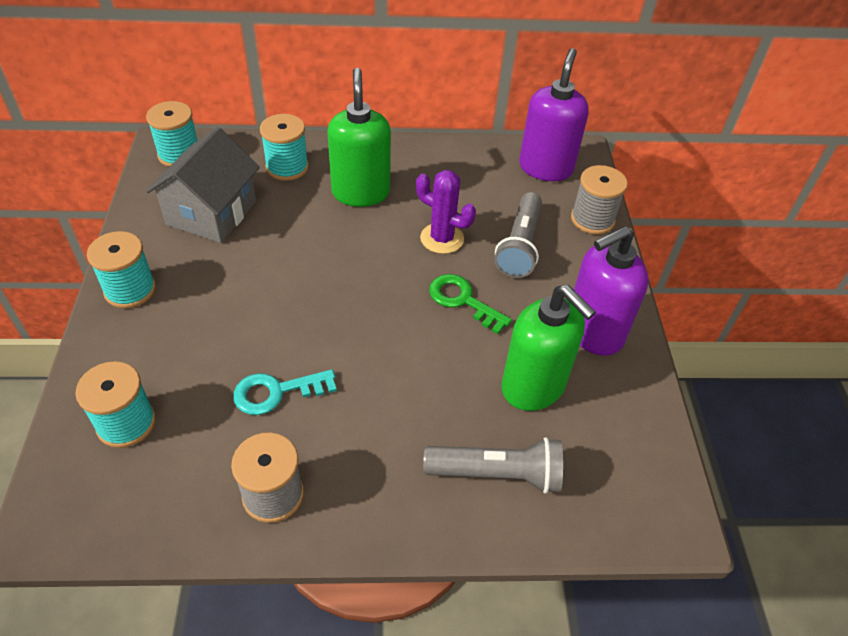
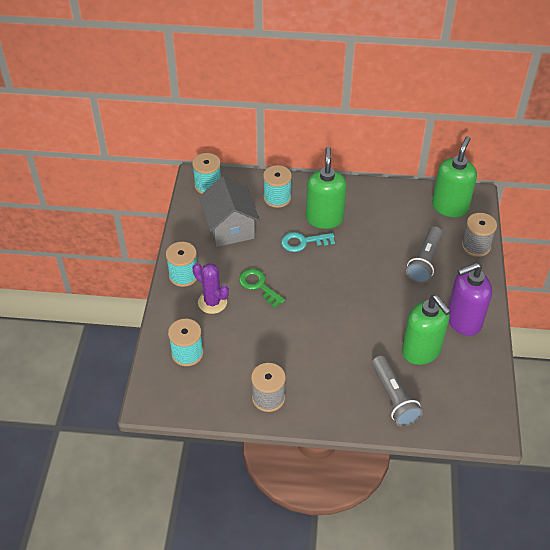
camera: 10 degrees right, 0 degrees up
grey house [146,127,260,243] -> grey house turned 45 degrees counterclockwise [199,176,260,247]
turquoise key [233,369,337,415] -> turquoise key moved to [281,232,335,252]
purple cactus [416,170,476,254] -> purple cactus moved to [192,263,229,314]
grey flashlight [423,437,563,494] -> grey flashlight turned 60 degrees clockwise [372,355,423,427]
green key [429,274,512,334] -> green key moved to [239,269,285,308]
purple soap dispenser [519,48,589,181] -> green soap dispenser [432,136,477,217]

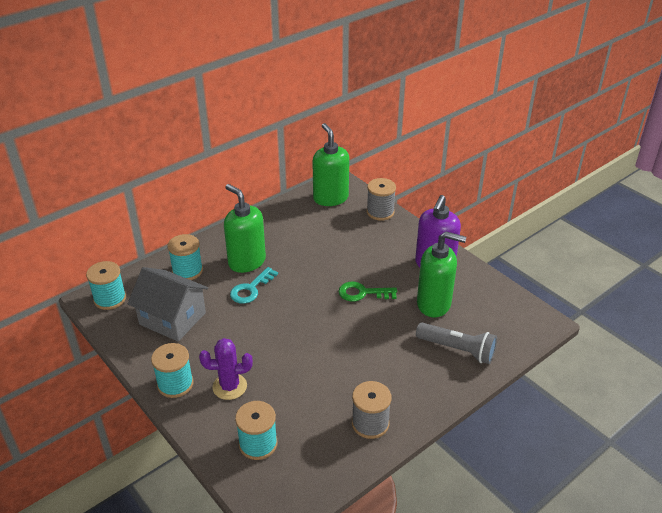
camera: 45 degrees left, 10 degrees down
green key [239,269,285,308] -> green key moved to [339,282,397,302]
grey flashlight [406,226,442,283] -> none

